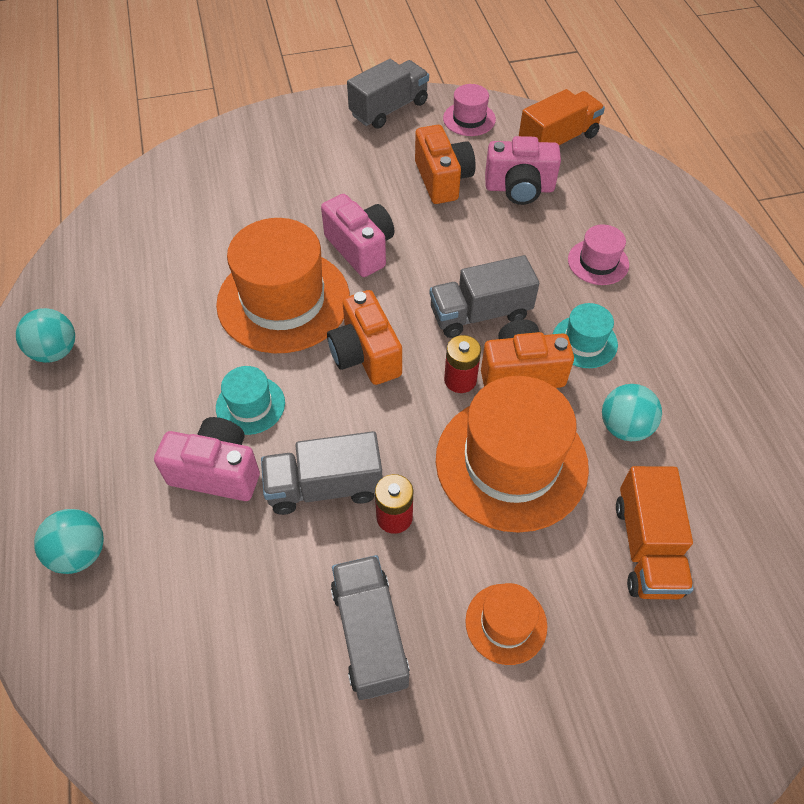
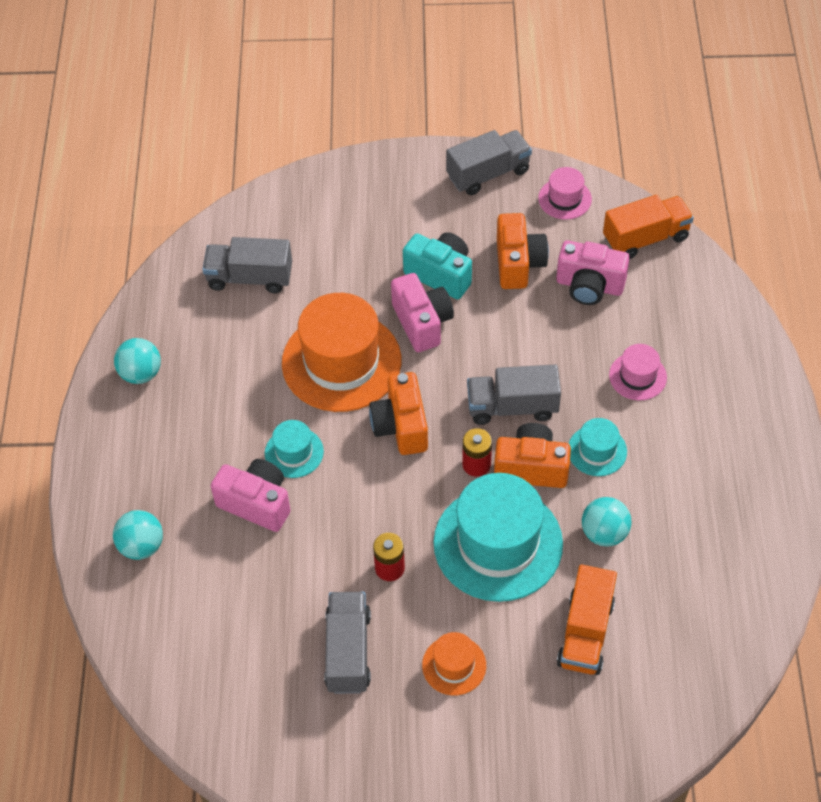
camera: 15 degrees right, 0 degrees up
grey truck [261,431,383,515] -> grey truck moved to [202,237,292,293]
orange hat [436,376,589,533] -> turquoise hat [433,473,563,602]
none -> turquoise camera [403,232,472,299]

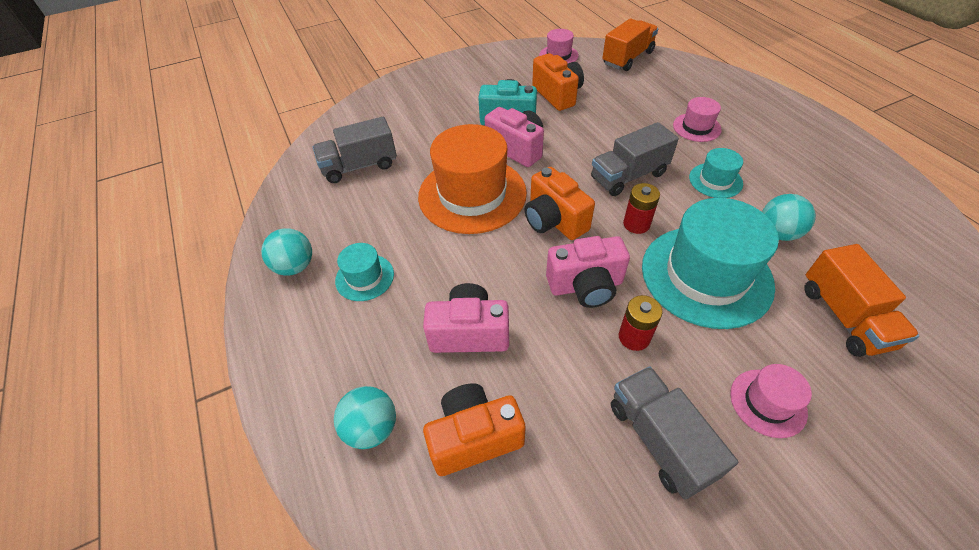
camera: 25 degrees left, 5 degrees down
turquoise hat [265,420,324,478] -> turquoise hat moved to [335,243,394,301]
orange hat [422,632,486,695] -> pink hat [730,364,812,438]
grey truck [446,130,532,195] -> none
orange camera [494,423,571,488] -> orange camera moved to [423,383,526,476]
pink camera [556,240,630,305] -> pink camera moved to [546,236,630,308]

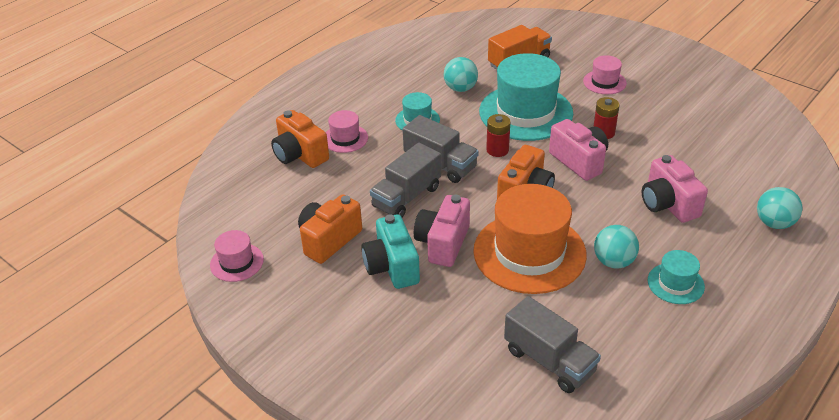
camera: 115 degrees left, 10 degrees down
turquoise ball [261,228,312,276] -> turquoise ball moved to [594,225,639,269]
orange camera [423,383,526,476] -> orange camera moved to [271,110,329,168]
orange truck [602,18,658,71] -> none
grey truck [611,366,738,500] -> grey truck moved to [370,143,441,217]

